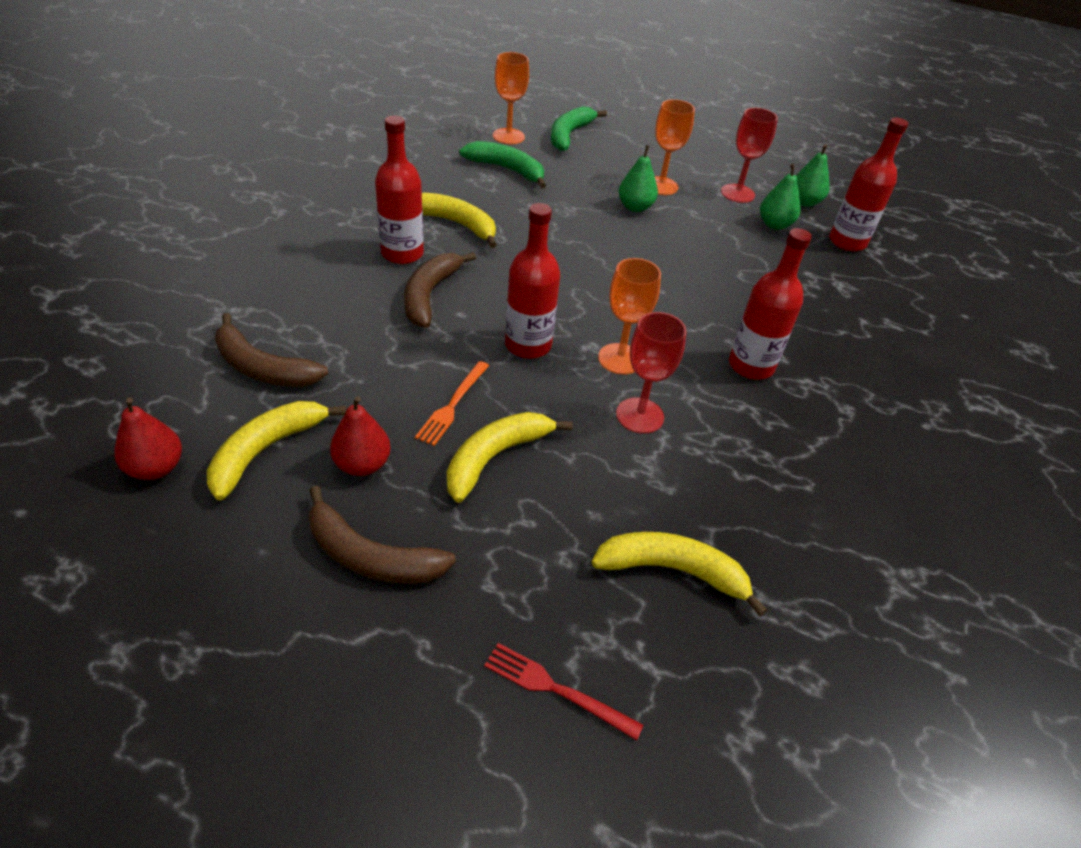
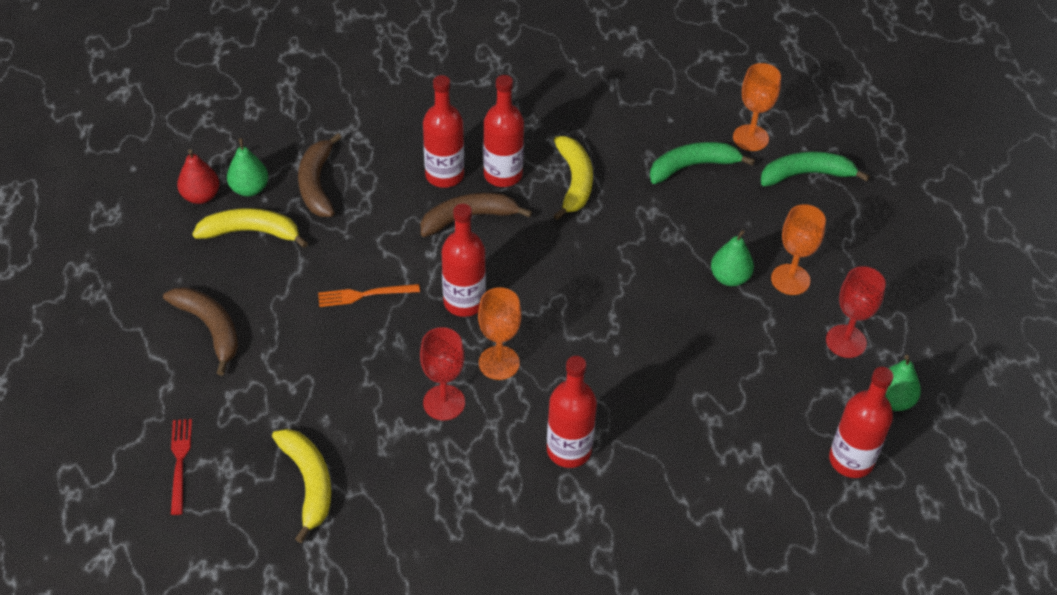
camera: 60 degrees right, 5 degrees up
brown banana [308,486,456,584] -> brown banana turned 150 degrees clockwise [163,287,238,375]
red pear [330,396,391,476] -> none
yellow banana [447,412,573,503] -> none
green banana [459,141,546,188] -> green banana turned 105 degrees counterclockwise [650,142,755,184]
green pear [760,164,801,230] -> green pear moved to [227,138,268,197]
none -> red bottle [423,75,464,188]

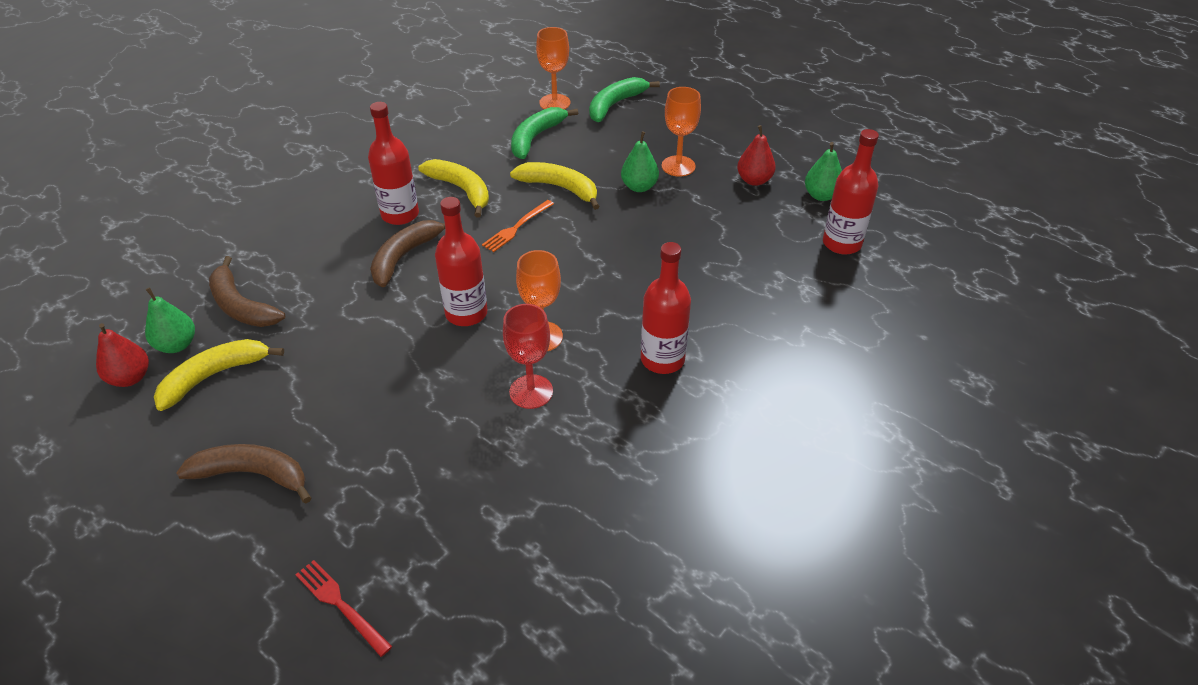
camera: 40 degrees left, 5 degrees down
yellow banana [272,429,331,543] -> yellow banana moved to [510,162,600,210]
orange fork [318,284,420,307] -> orange fork moved to [482,200,554,252]
red bottle [423,75,464,188] -> none
red goblet [826,266,886,358] -> red pear [737,125,776,186]

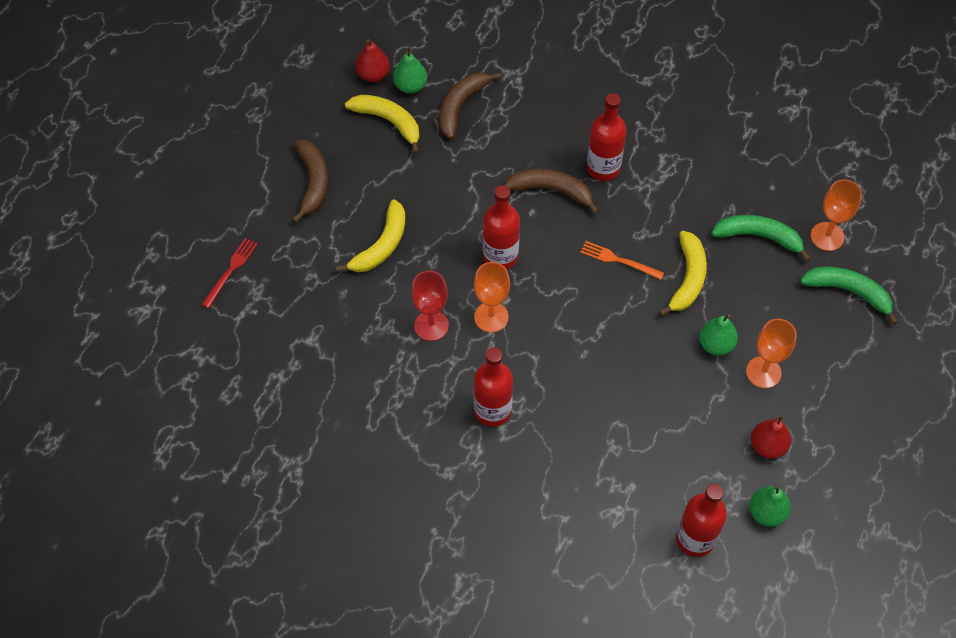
camera: 75 degrees right, 15 degrees up
yellow banana [418,159,489,218] -> yellow banana moved to [336,199,405,272]

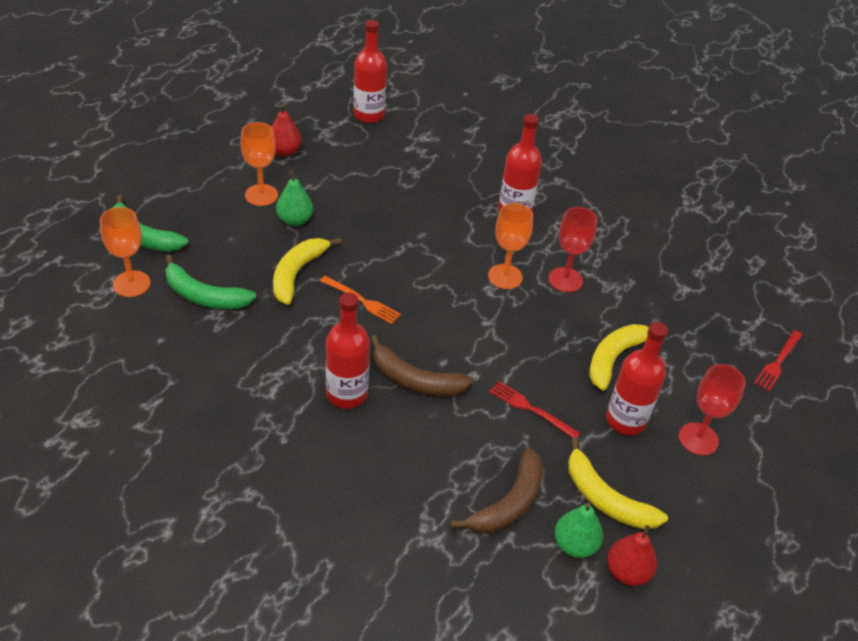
camera: 175 degrees left, 15 degrees down
brown banana [292,140,328,223] -> red goblet [679,364,746,456]
red bottle [483,185,520,269] -> red bottle moved to [606,322,668,435]
green pear [749,485,791,527] -> none
none -> red fork [489,381,580,438]

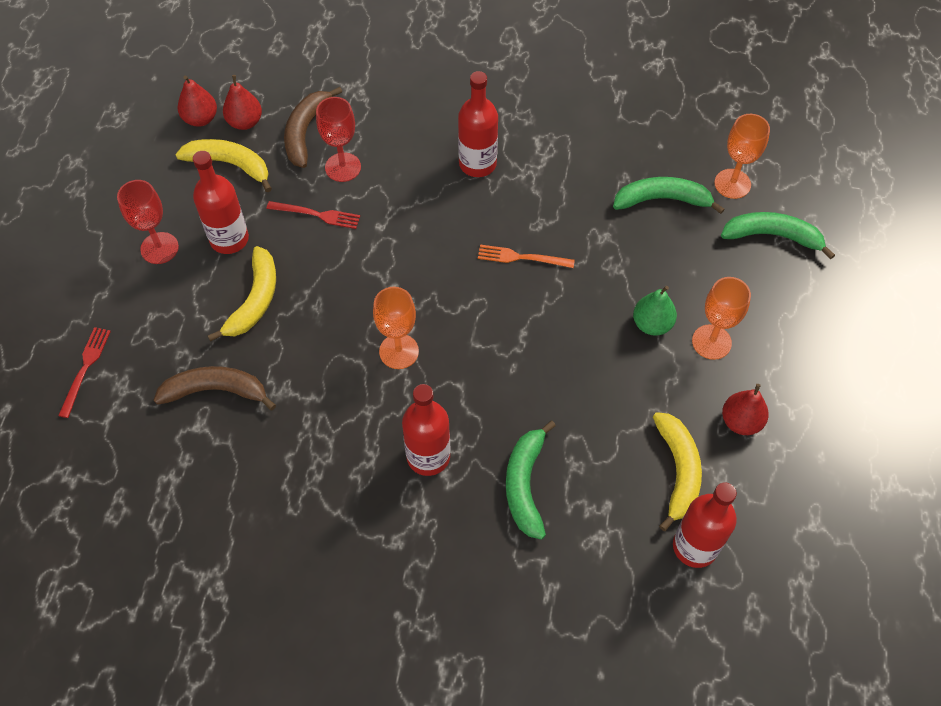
camera: 160 degrees right, 15 degrees up
yellow banana [273,238,341,305] -> yellow banana moved to [653,412,702,531]
brown banana [371,335,473,396] -> brown banana moved to [154,366,276,410]
red goblet [549,207,597,292] -> red goblet moved to [316,97,361,182]
green pear [554,502,603,558] -> red pear [223,75,262,130]
none -> green banana [506,420,556,540]

